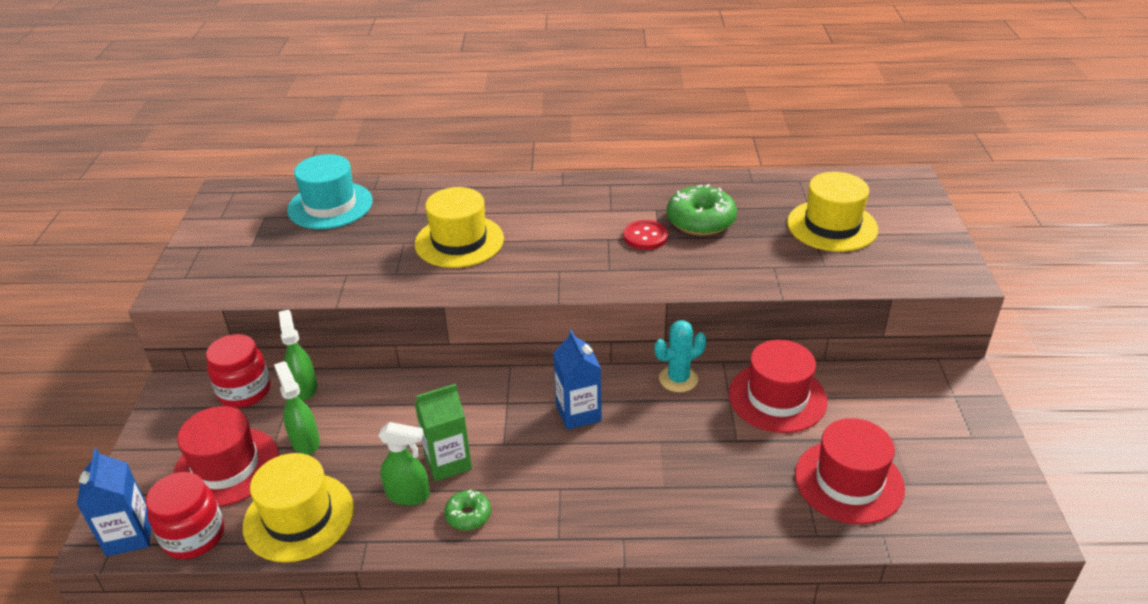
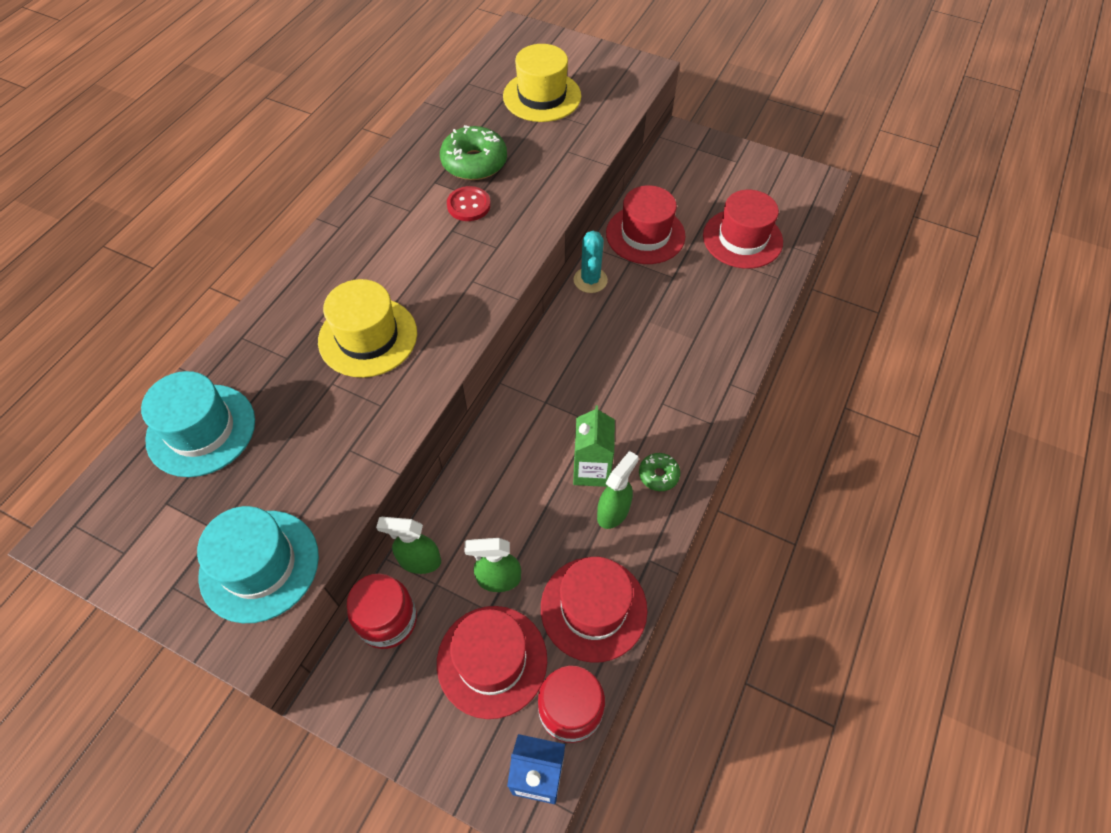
camera: 65 degrees left, 20 degrees up
yellow hat [243,453,354,562] -> red hat [541,557,647,663]
blue carton [553,330,602,430] -> none
none -> turquoise hat [197,506,319,623]

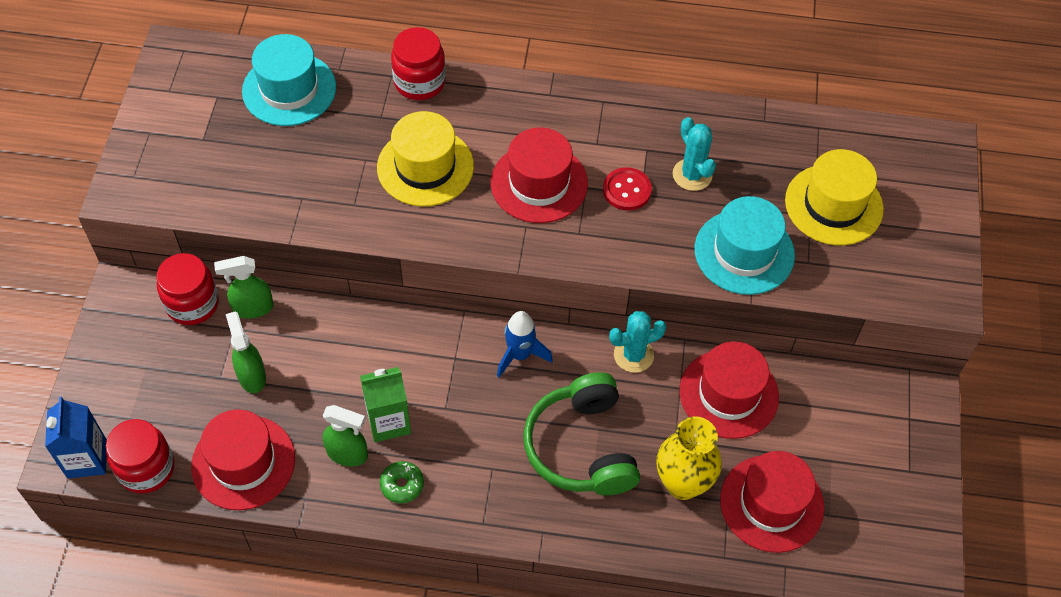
camera: 70 degrees right, 0 degrees up
turquoise hat [197,506,319,623] -> turquoise hat moved to [695,196,795,295]
green spray bottle [376,517,441,574] -> green spray bottle turned 90 degrees counterclockwise [214,256,273,319]
red hat [437,606,547,719] -> red hat moved to [491,128,588,223]
green donut [440,125,507,180] -> turquoise cactus [673,117,716,191]
none -> red jar [391,27,446,100]
none -> blue rocket [497,311,553,377]
none -> green headphones [523,372,640,495]
none -> yellow vase [656,416,722,500]

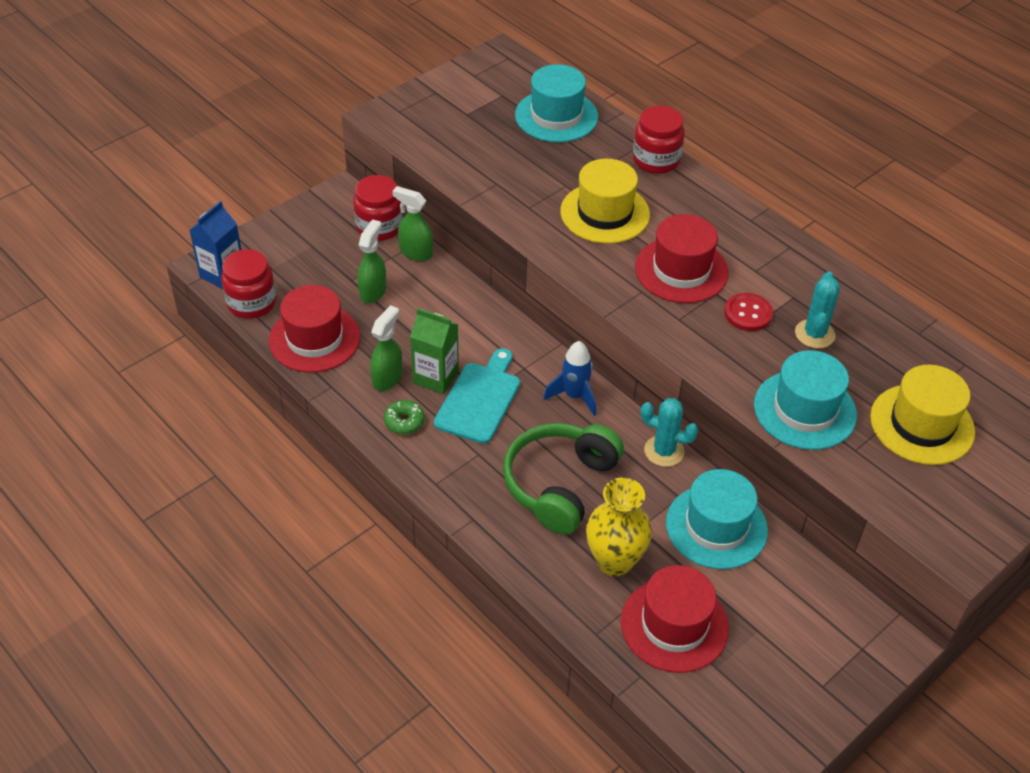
camera: 40 degrees right, 10 degrees down
green spray bottle [322,405,368,467] -> green spray bottle turned 120 degrees counterclockwise [370,305,402,391]
red hat [680,341,779,439] -> turquoise hat [666,469,768,569]
none -> turquoise cutting board [434,348,520,444]

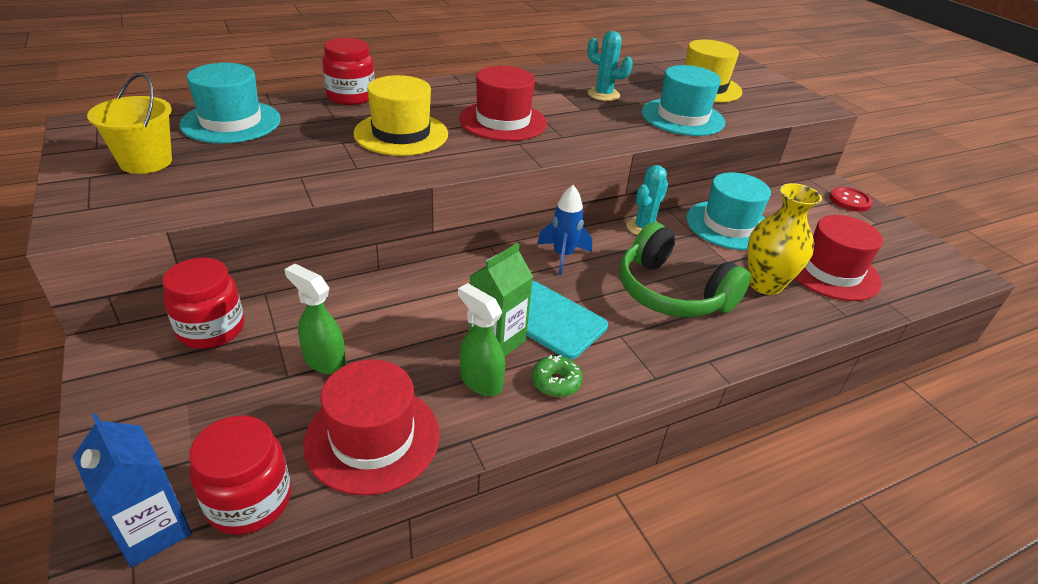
camera: 75 degrees left, 10 degrees down
green spray bottle [392,186,433,261] -> none
red button [724,293,773,331] -> red button moved to [829,187,872,212]
none -> yellow bucket [87,73,172,174]

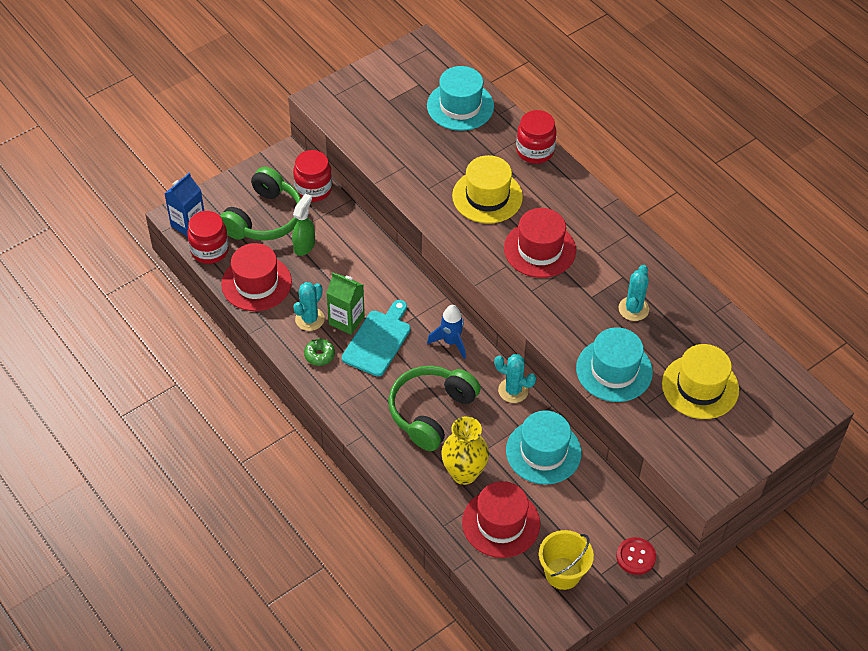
camera: 80 degrees right, 15 degrees up
yellow bucket [87,73,172,174] -> yellow bucket moved to [539,530,594,590]
green spray bottle [458,283,505,396] -> turquoise cactus [293,282,325,331]
none -> green headphones [220,167,301,241]

